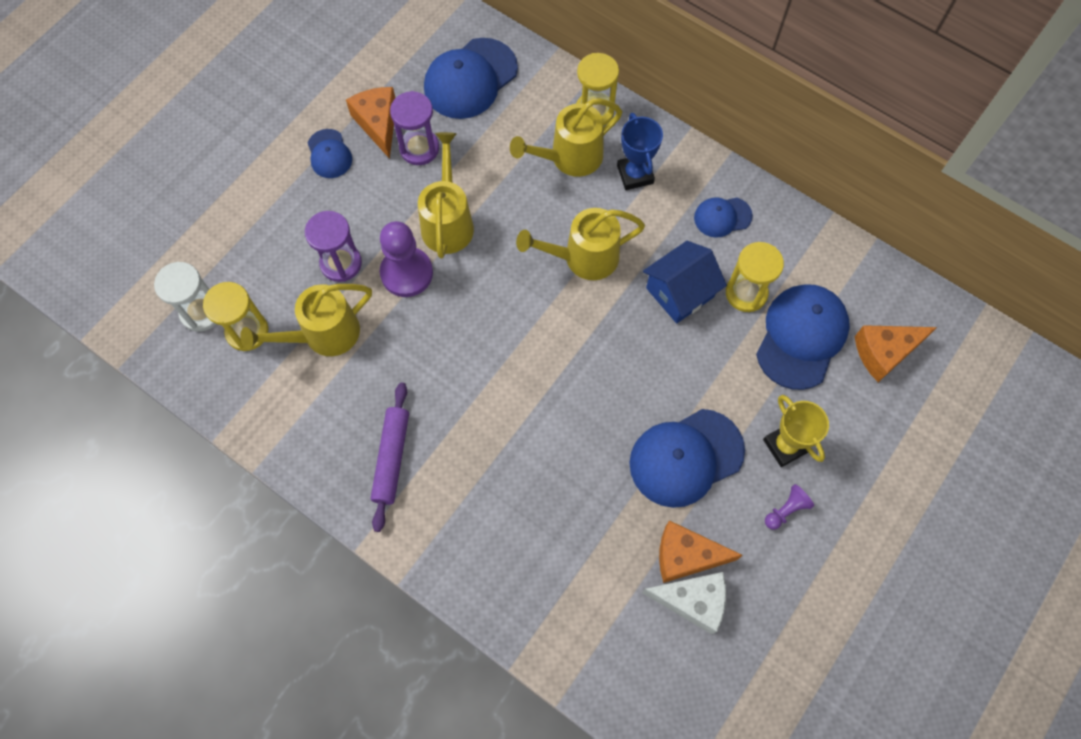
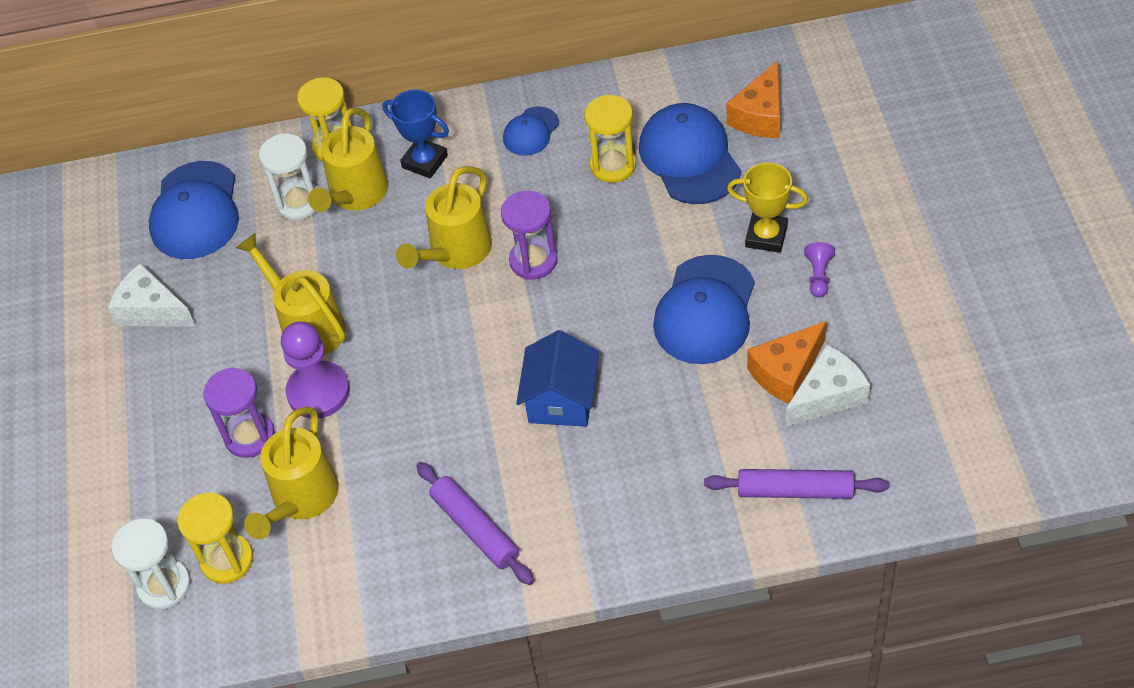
camera: 40 degrees left, 15 degrees down
blue cap [308,129,352,178] -> none
orange cheese [346,87,395,159] -> white cheese [108,263,196,327]
purple hourglass [390,91,439,165] -> purple hourglass moved to [501,191,558,280]
blue house [643,241,727,323] -> blue house moved to [516,330,599,427]
none -> white hourglass [259,133,318,220]
none -> purple rolling pin [704,469,889,499]

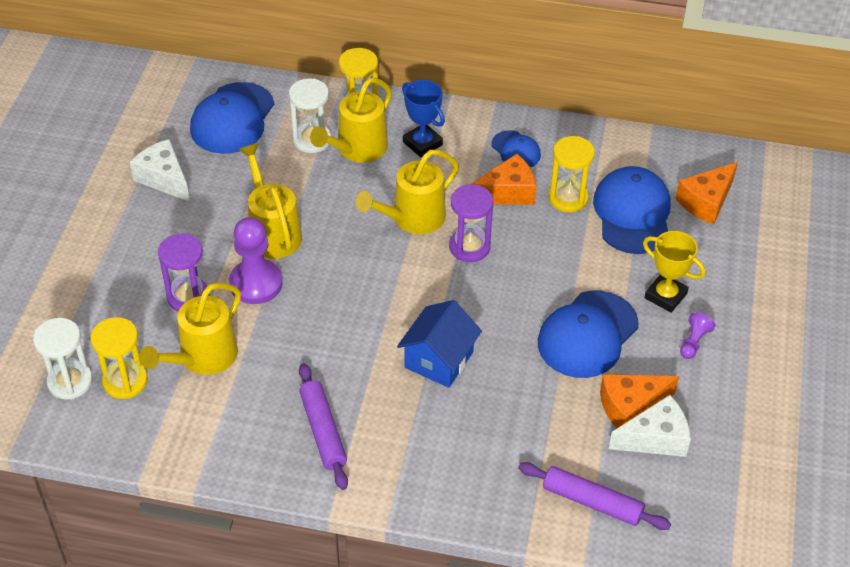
camera: 15 degrees right, 5 degrees down
blue cap [503,106,559,156] -> blue cap turned 90 degrees counterclockwise [491,130,541,167]
none -> orange cheese [471,154,536,205]

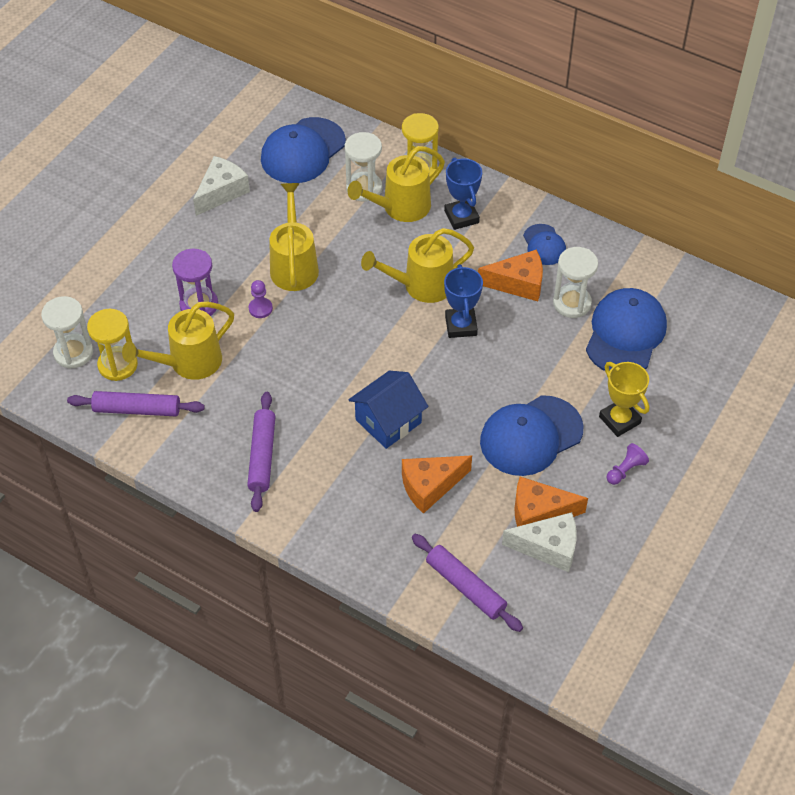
camera: 20 degrees right, 5 degrees up
white cheese [130,139,190,202] -> white cheese turned 60 degrees clockwise [193,156,250,216]
purple pawn [229,217,283,304] -> purple pawn [249,280,273,318], size x0.50
purple hourglass [449,184,493,262] -> blue trophy [444,264,483,338]
yellow hourglass [548,136,595,212] -> white hourglass [553,247,598,318]
orange cheese [676,162,738,225] -> orange cheese moved to [402,455,472,514]
none -> purple rolling pin [67,391,205,416]

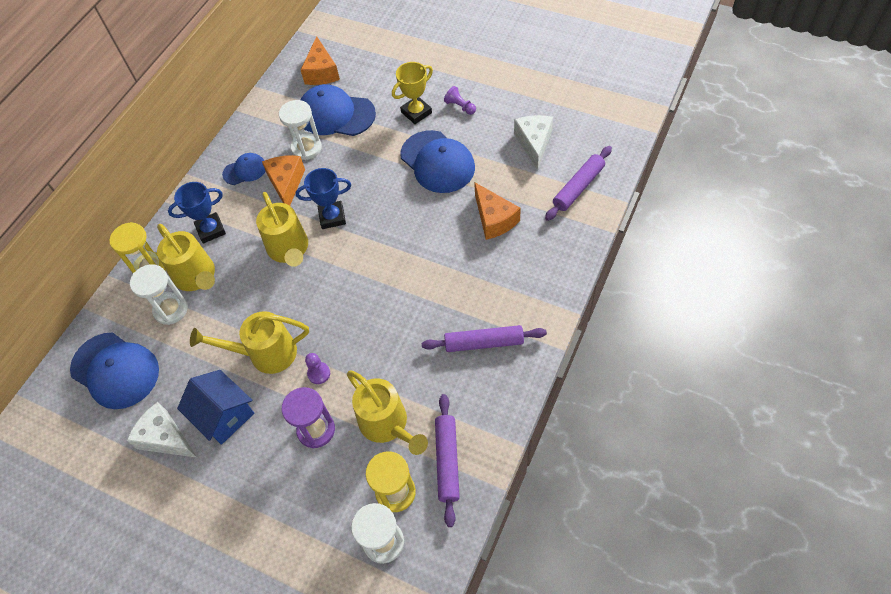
camera: 90 degrees left, 5 degrees up
blue house [348,371,428,449] -> blue house moved to [177,370,254,445]
orange cheese [514,477,588,527] -> orange cheese moved to [301,36,340,85]

